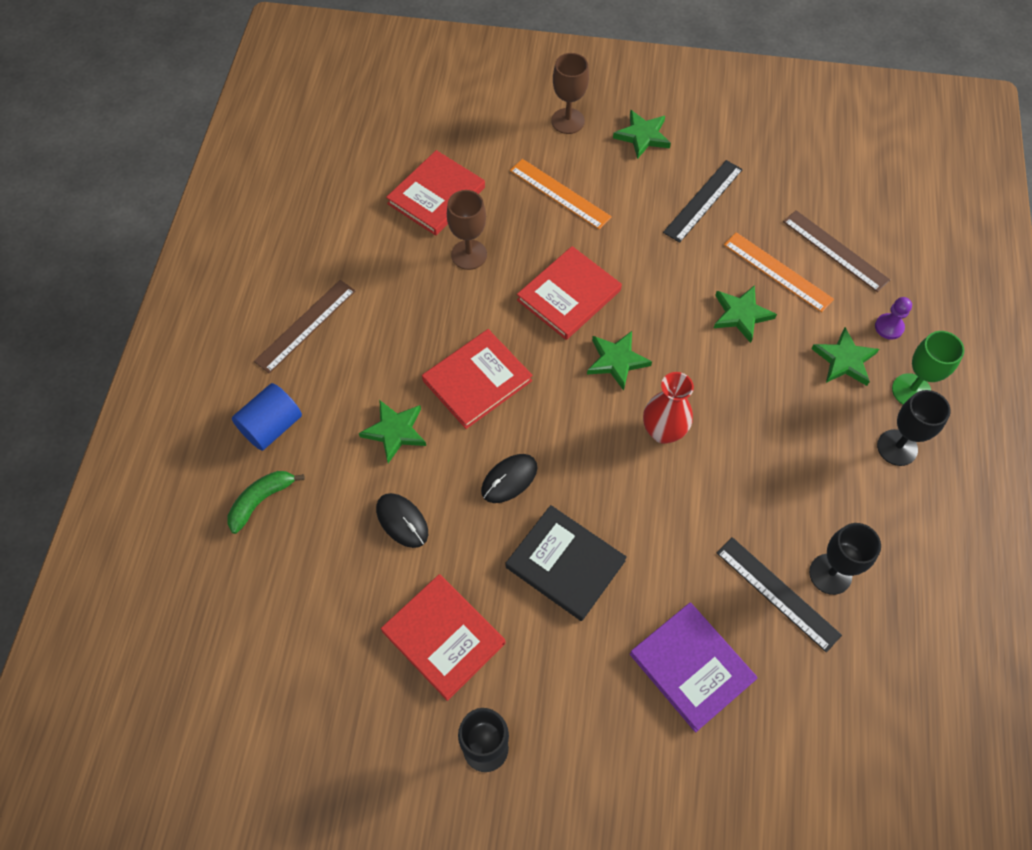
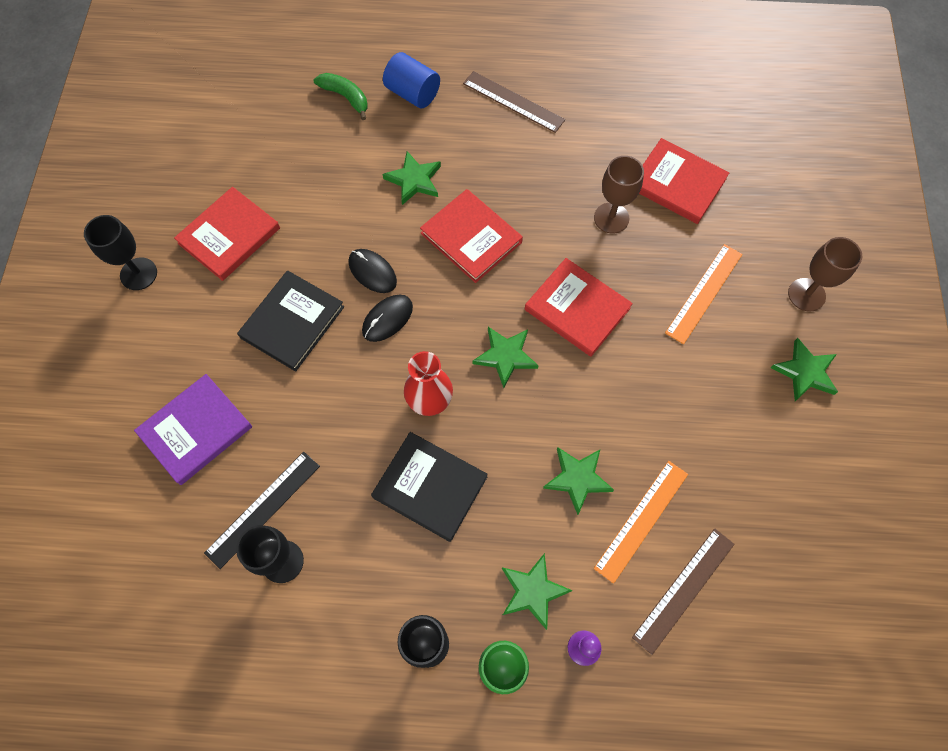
camera: 85 degrees right, 5 degrees up
black mouse [376,493,428,548] -> black mouse moved to [362,295,413,342]
black ruler [663,160,743,243] -> none
none -> black book [371,432,488,542]

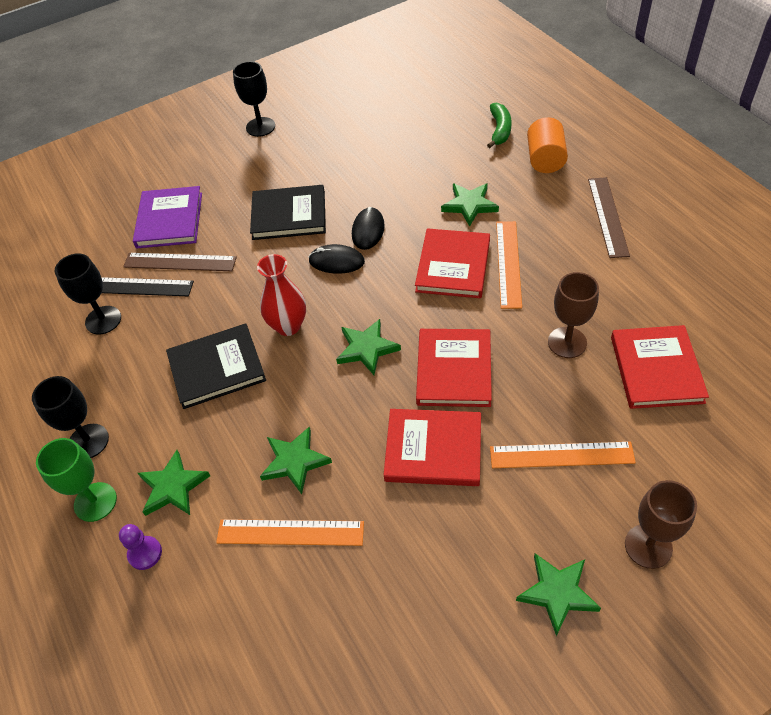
camera: 60 degrees right, 15 degrees down
purple book [134,374,252,485] -> purple book turned 75 degrees clockwise [133,186,202,248]
red book [174,187,280,281] -> red book moved to [384,409,481,486]
black book [371,432,488,542] -> black book turned 75 degrees clockwise [166,323,266,409]
blue cylinder [383,52,440,109] -> orange cylinder [527,117,568,173]
brown ruler [632,529,734,655] -> brown ruler moved to [123,253,237,271]
none -> orange ruler [496,221,522,309]

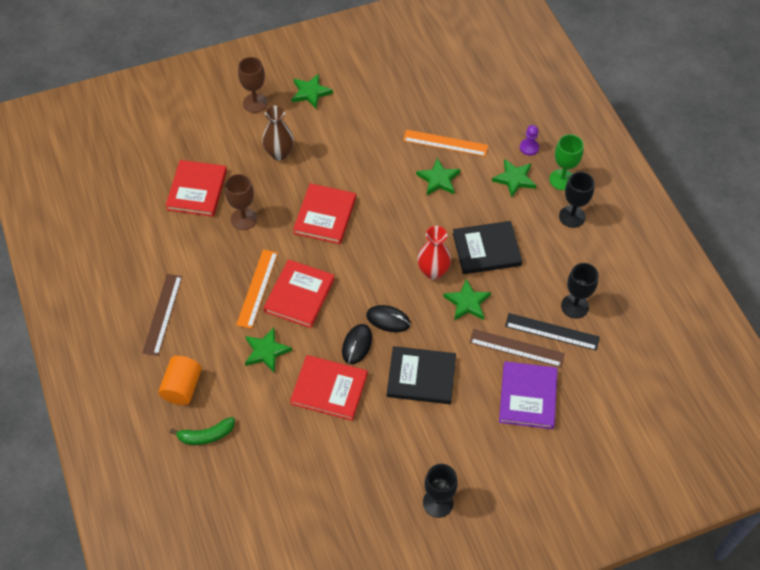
camera: 175 degrees left, 5 degrees up
green star [336,319,401,375] -> green star moved to [443,279,491,321]
red book [384,409,481,486] -> red book moved to [290,355,368,421]
green banana [487,102,512,148] -> green banana turned 120 degrees counterclockwise [170,417,235,445]
orange ruler [490,441,636,468] -> brown vase [262,106,294,160]

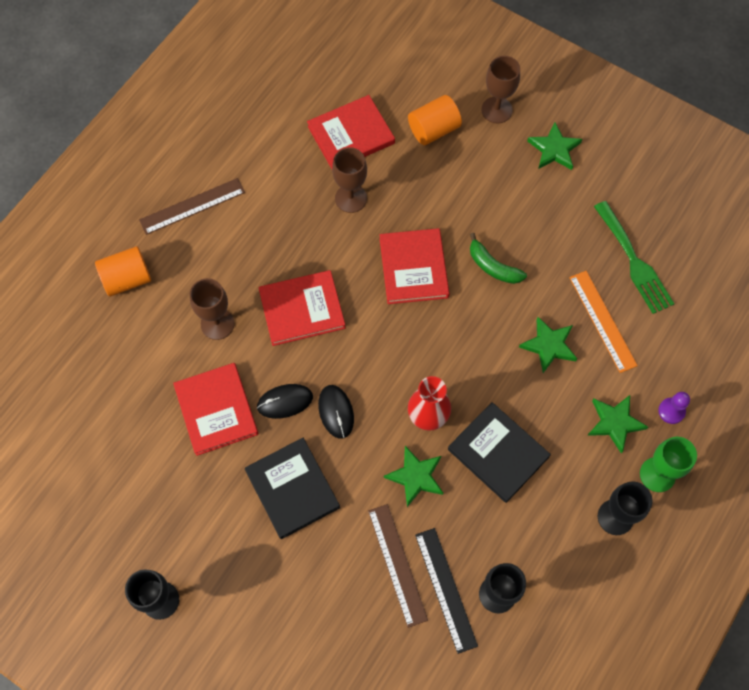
camera: 55 degrees right, 10 degrees up
green banana [170,417,235,445] -> green banana moved to [470,233,527,284]
orange ruler [236,249,278,329] -> none
green star [245,327,292,373] -> brown goblet [190,278,235,340]
brown vase [262,106,294,160] -> none
red book [293,183,356,244] -> red book turned 75 degrees counterclockwise [380,228,449,304]
purple book [499,361,558,429] -> none
none -> orange cylinder [408,95,462,145]
none -> green fork [594,201,674,314]

